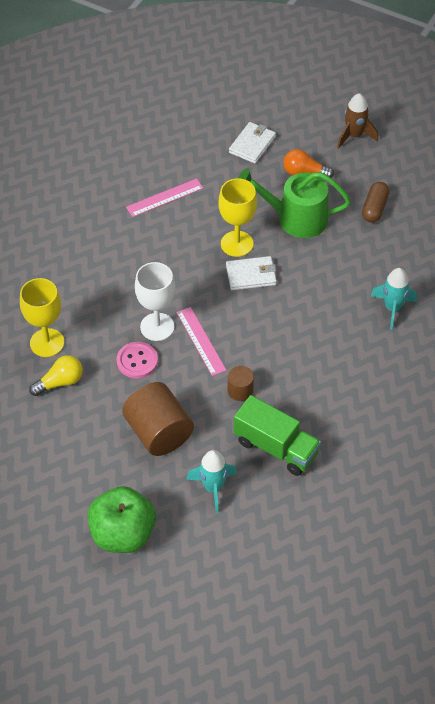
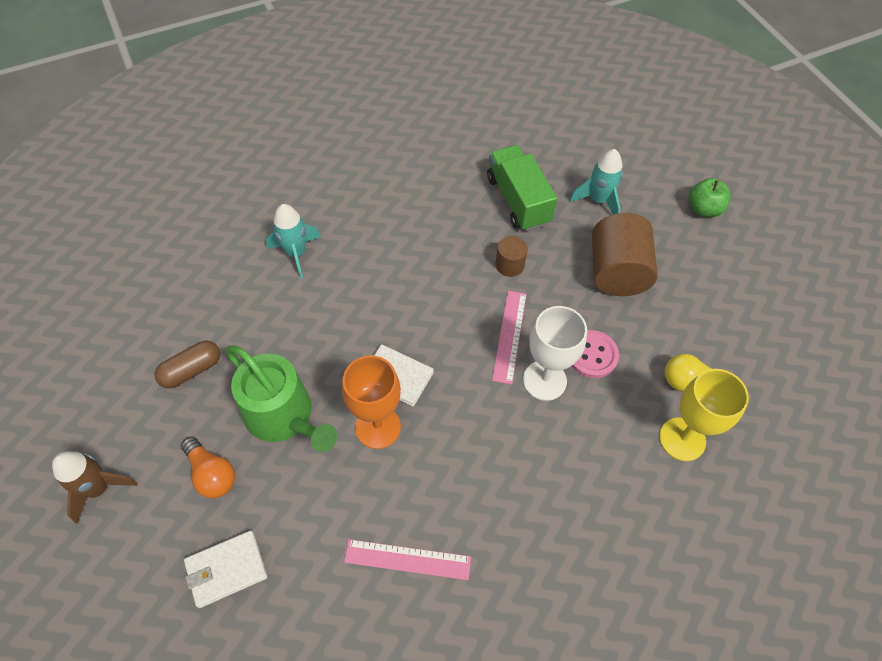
camera: 145 degrees left, 5 degrees up
green apple [87,486,156,553] -> green apple [689,178,730,217], size x0.58
yellow goblet [218,178,257,257] -> orange goblet [342,355,401,449]

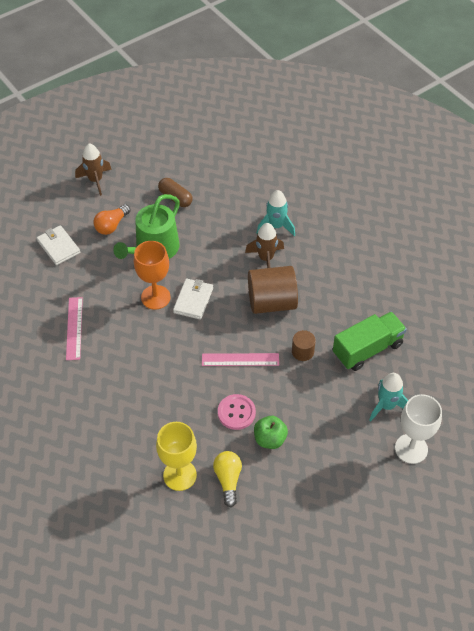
camera: 80 degrees right, 5 degrees down
white goblet [523,306,587,401] -> white goblet moved to [395,394,442,464]
brown cylinder [592,213,658,296] -> brown cylinder moved to [248,266,298,314]
green apple [689,178,730,217] -> green apple moved to [254,416,288,449]
none -> brown rocket [245,223,284,268]

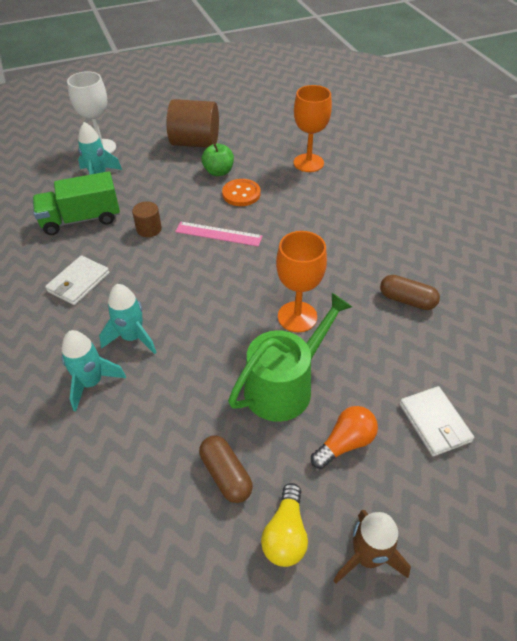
camera: 165 degrees left, 5 degrees down
pink ruler [66,297,83,360] -> brown capsule [380,275,440,310]
yellow goblet [156,422,197,491] -> orange goblet [294,85,332,172]
white wallet [173,279,213,320] -> white wallet moved to [45,255,109,305]
yellow light bulb [213,451,242,507] -> yellow light bulb moved to [261,483,308,567]
pink button [218,394,256,430] -> orange button [222,179,261,206]
brown rocket [245,223,284,268] -> turquoise rocket [99,284,157,354]
brown cylinder [248,266,298,314] -> brown cylinder moved to [167,99,219,148]

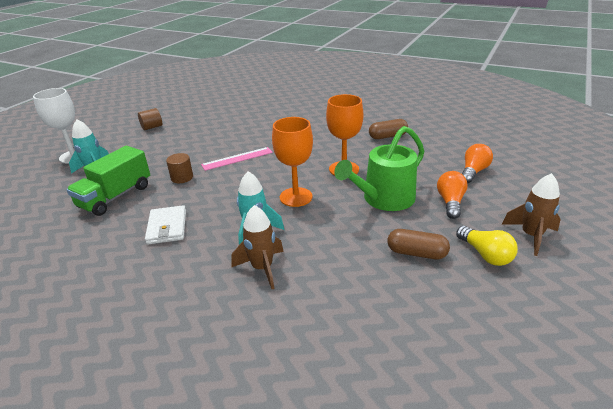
camera: 40 degrees left, 15 degrees down
turquoise rocket [62,330,126,411] -> brown rocket [231,205,284,289]
brown cylinder [167,99,219,148] -> brown cylinder [138,108,162,130], size x0.50
green apple [201,143,234,176] -> none
orange button [222,179,261,206] -> none
green watering can [228,293,352,422] -> green watering can turned 135 degrees counterclockwise [334,126,424,211]
orange goblet [294,85,332,172] -> orange goblet moved to [272,117,313,207]
white wallet [399,386,474,456] -> orange light bulb [462,144,493,183]

